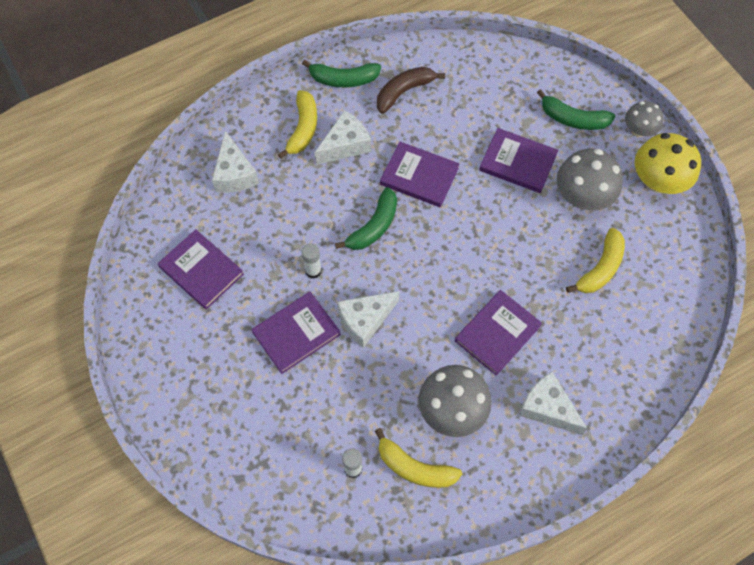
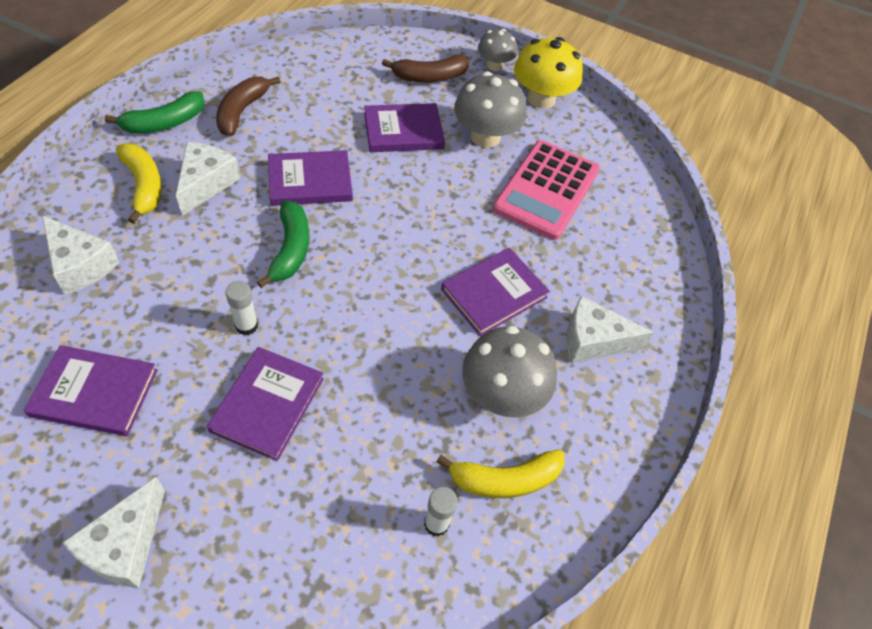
camera: 40 degrees left, 10 degrees down
white cheese [337,291,399,348] -> white cheese moved to [62,477,165,588]
purple book [455,290,542,376] -> purple book turned 45 degrees clockwise [441,248,550,336]
green banana [537,89,615,130] -> brown banana [382,54,469,82]
yellow banana [566,228,625,293] -> pink calculator [493,140,600,240]

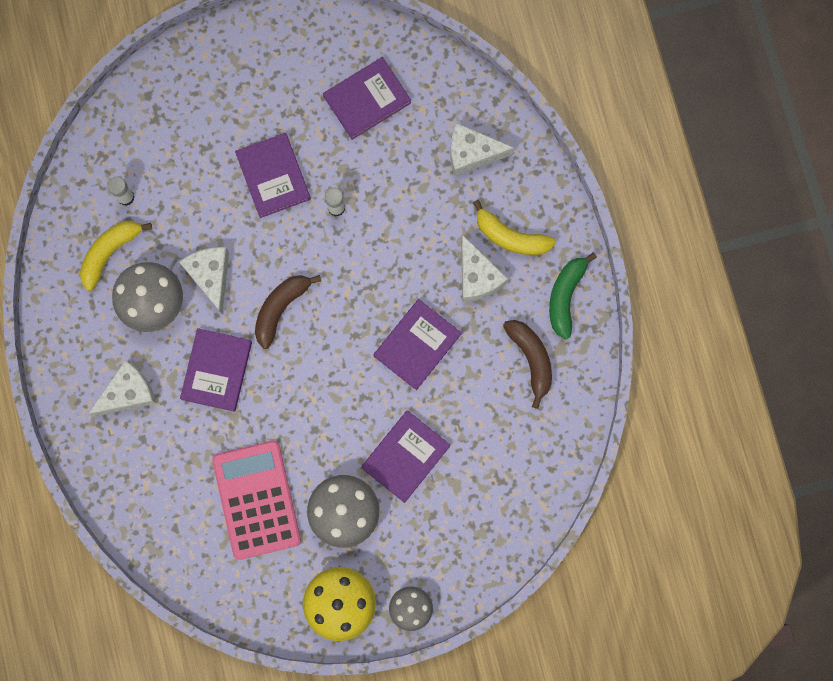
camera: 145 degrees right, 25 degrees up
white cheese [62,477,165,588] -> white cheese moved to [179,247,229,315]
green banana [257,201,309,288] -> none
brown banana [382,54,469,82] -> brown banana moved to [255,275,321,349]

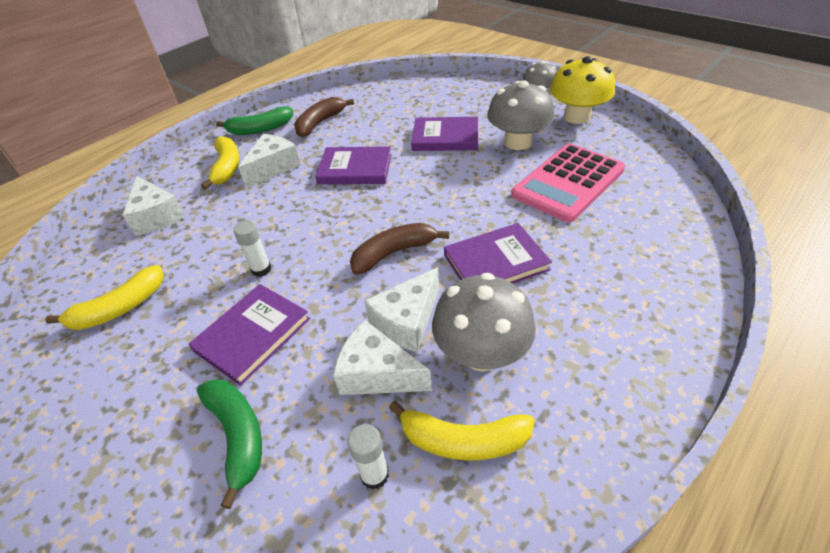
camera: 120 degrees left, 35 degrees down
white cheese [88,360,156,417] -> white cheese moved to [333,320,432,395]
brown banana [255,275,321,349] -> brown banana turned 150 degrees clockwise [350,223,449,275]
purple book [323,57,411,140] -> yellow banana [45,265,164,330]
none -> green banana [197,379,262,509]

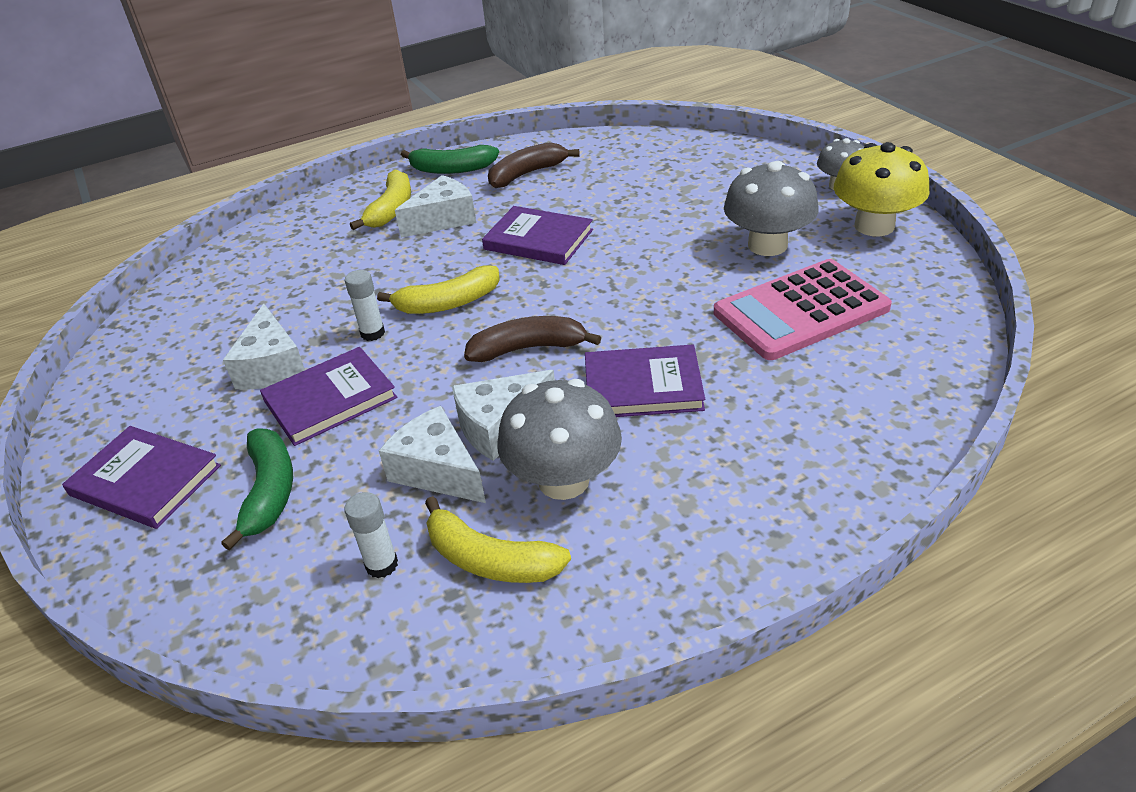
camera: 20 degrees right, 5 degrees down
yellow banana [45,265,164,330] -> yellow banana moved to [377,265,500,314]
white cheese [123,176,185,236] -> white cheese moved to [223,304,305,389]
purple book [411,117,478,151] -> purple book moved to [62,426,221,529]

